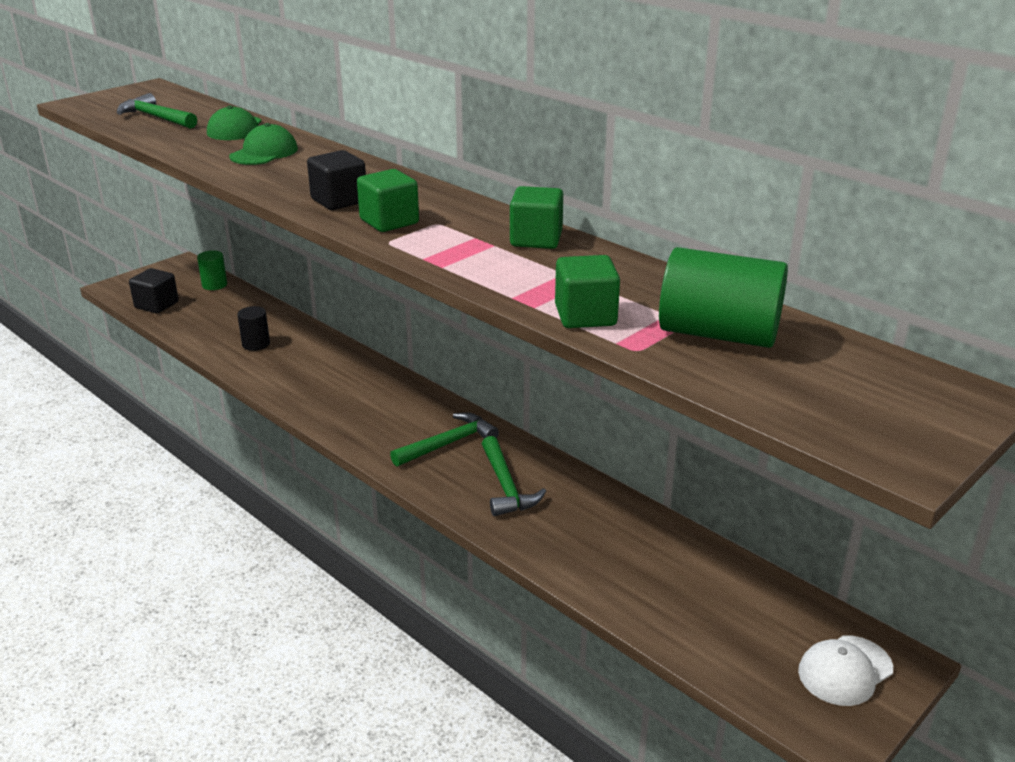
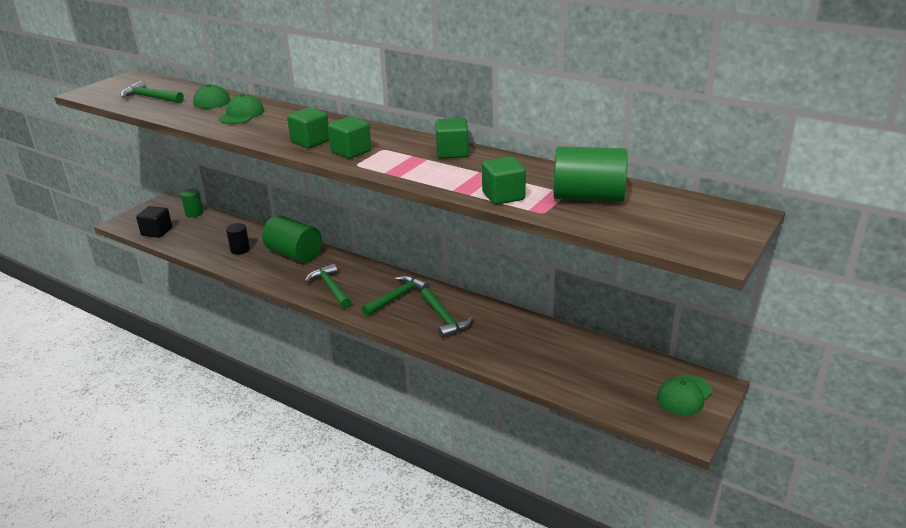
camera: 10 degrees left, 0 degrees up
black cube [307,150,366,210] -> green cube [287,107,329,148]
white cap [798,635,893,706] -> green cap [657,375,712,415]
none -> green cylinder [262,215,322,263]
none -> green hammer [305,263,351,308]

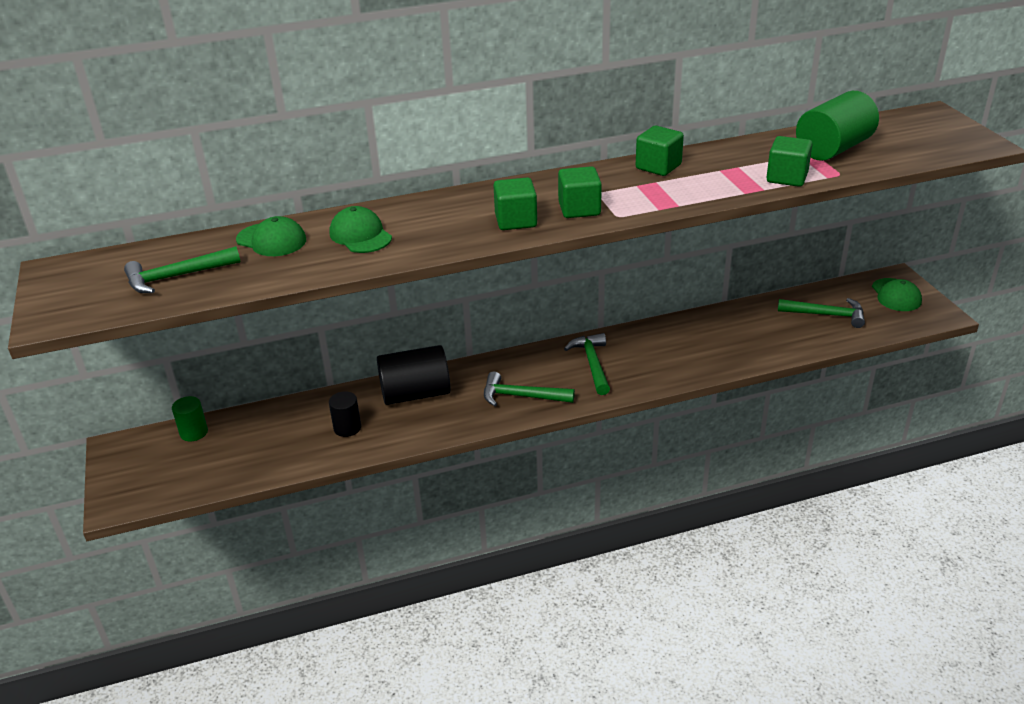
camera: 50 degrees left, 5 degrees up
black cube [136,206,172,238] -> none
green cylinder [262,215,322,263] -> black cylinder [377,345,450,405]
green hammer [421,288,472,338] -> green hammer moved to [778,298,865,328]

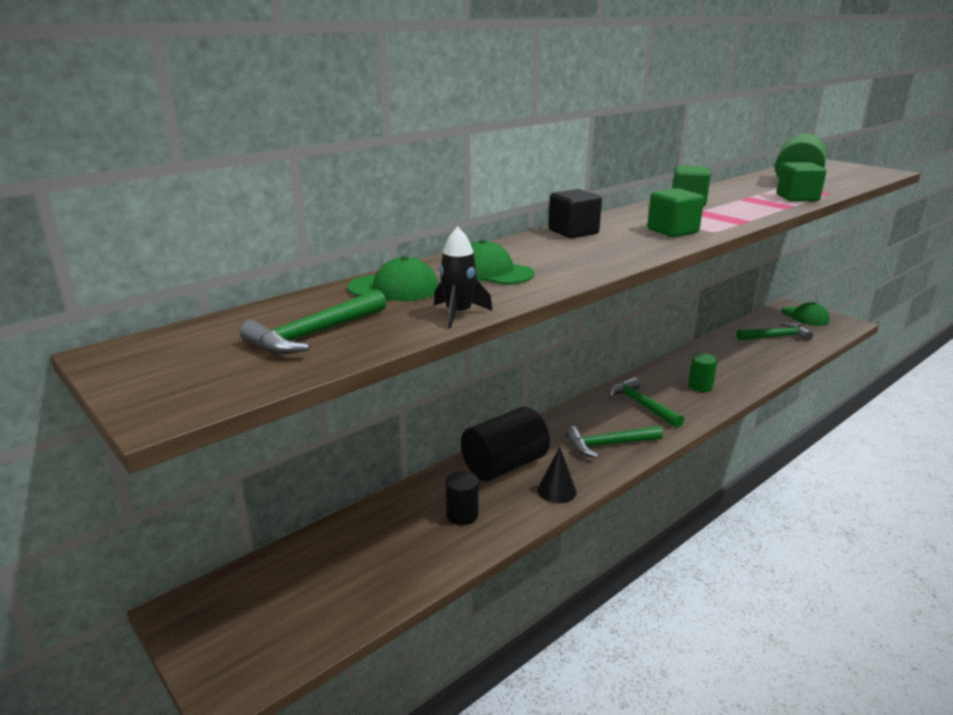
camera: 25 degrees left, 10 degrees down
green cylinder [172,396,208,441] -> green cylinder moved to [688,353,718,392]
green cube [493,177,537,230] -> none
none -> black rocket [434,227,493,328]
none -> black cone [537,447,577,503]
none -> black cube [548,189,602,238]

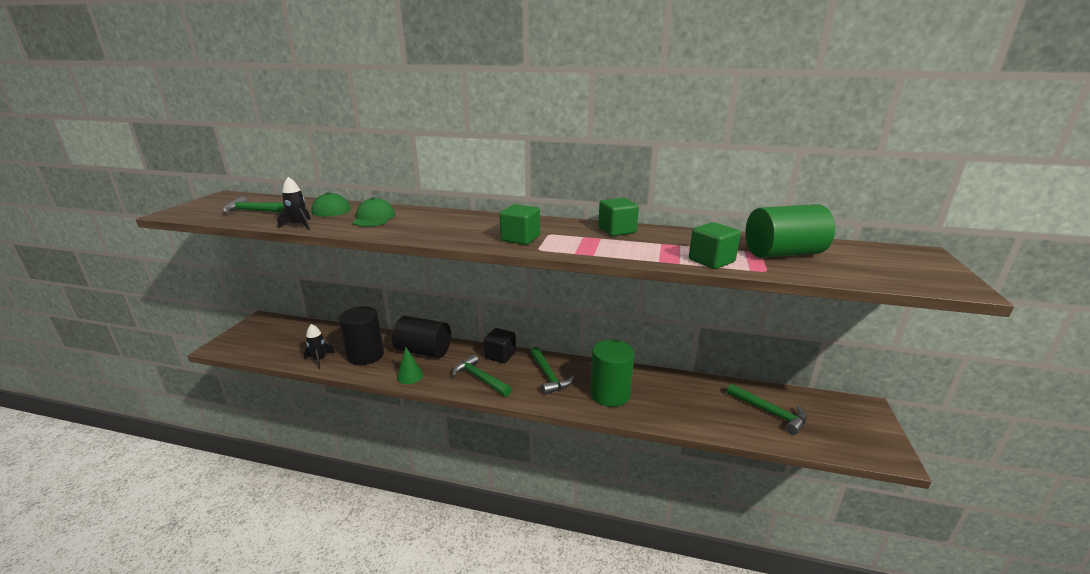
camera: 55 degrees right, 0 degrees up
black cylinder [446,471,479,525] -> black cylinder [339,306,384,365], size x1.85
black cone [537,447,577,503] -> green cone [397,347,423,384]
black cube [548,189,602,238] -> black cube moved to [484,328,516,363]
green hammer [608,377,684,428] -> green hammer turned 135 degrees clockwise [530,347,574,395]
green cylinder [688,353,718,392] -> green cylinder [590,340,635,407], size x1.85
green cap [781,302,830,326] -> none
none -> black rocket [304,324,335,369]

